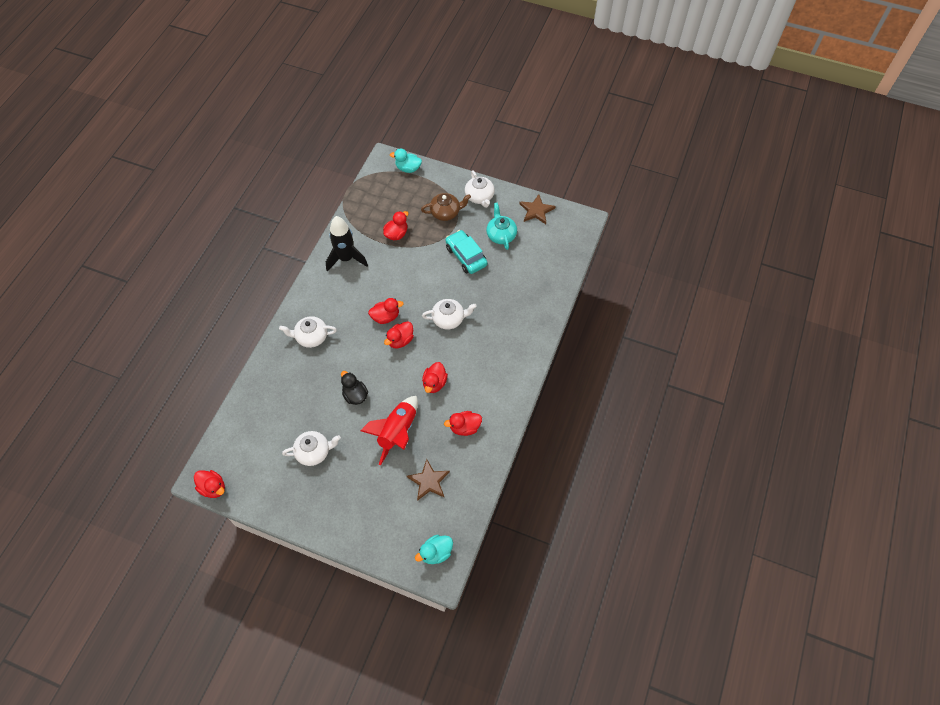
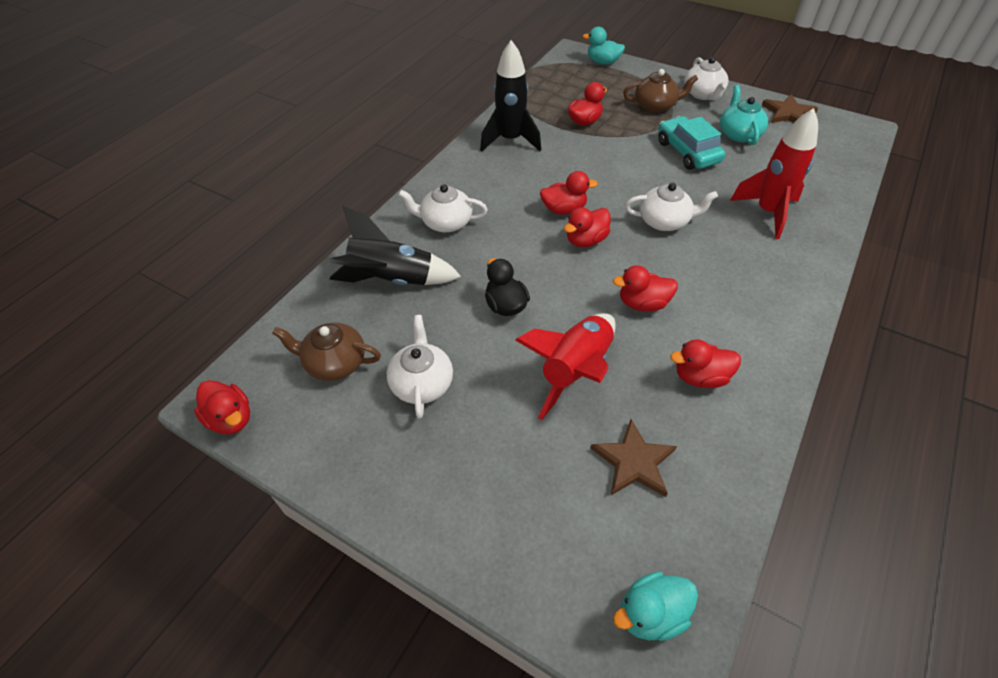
camera: 10 degrees right, 10 degrees down
white teapot [282,431,341,466] -> white teapot turned 90 degrees counterclockwise [387,315,453,419]
red duck [422,362,448,393] -> red duck turned 60 degrees clockwise [613,265,678,311]
none -> brown teapot [272,323,381,381]
none -> black rocket [329,206,461,285]
none -> red rocket [730,108,818,239]

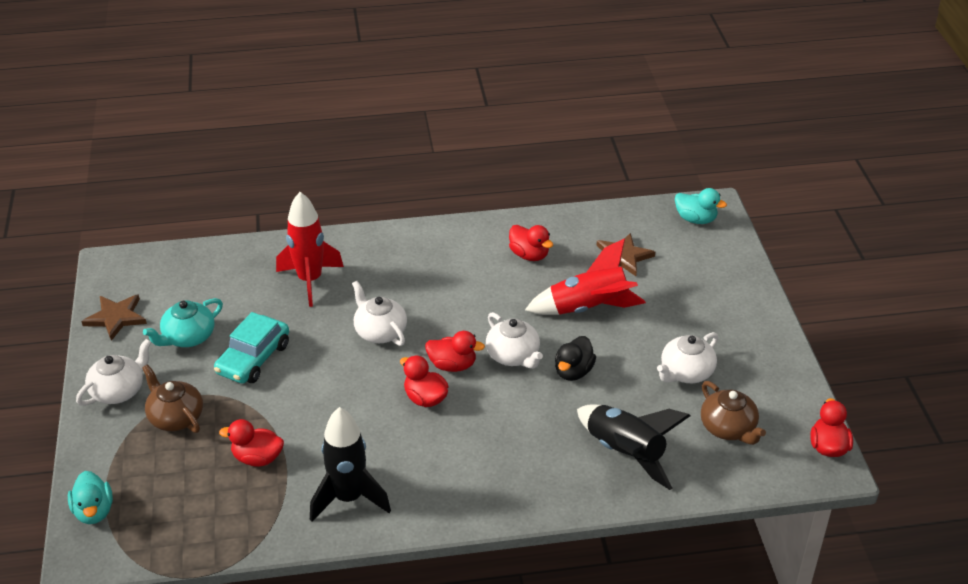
camera: 130 degrees left, 10 degrees down
white teapot [398,184,488,232] -> white teapot moved to [486,312,543,369]
red duck [613,265,678,311] -> none

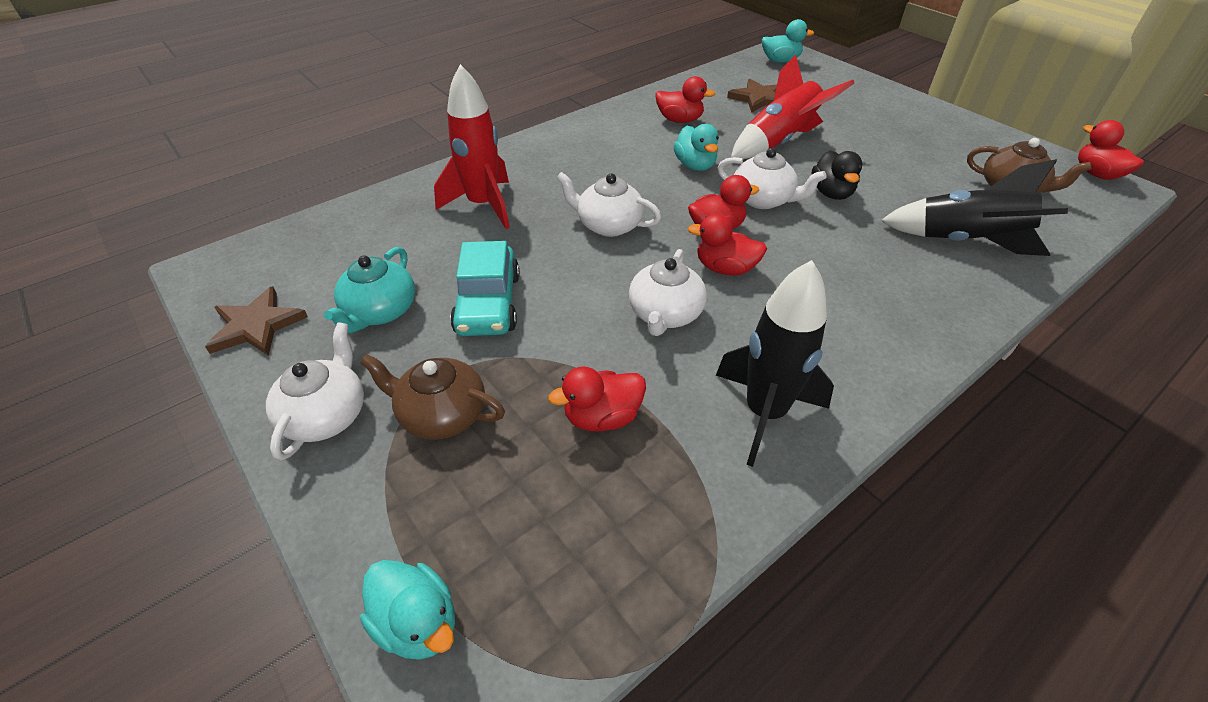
camera: 30 degrees left, 5 degrees up
white teapot [657,332,718,383] -> white teapot moved to [629,249,707,336]
none -> turquoise duck [674,124,719,171]

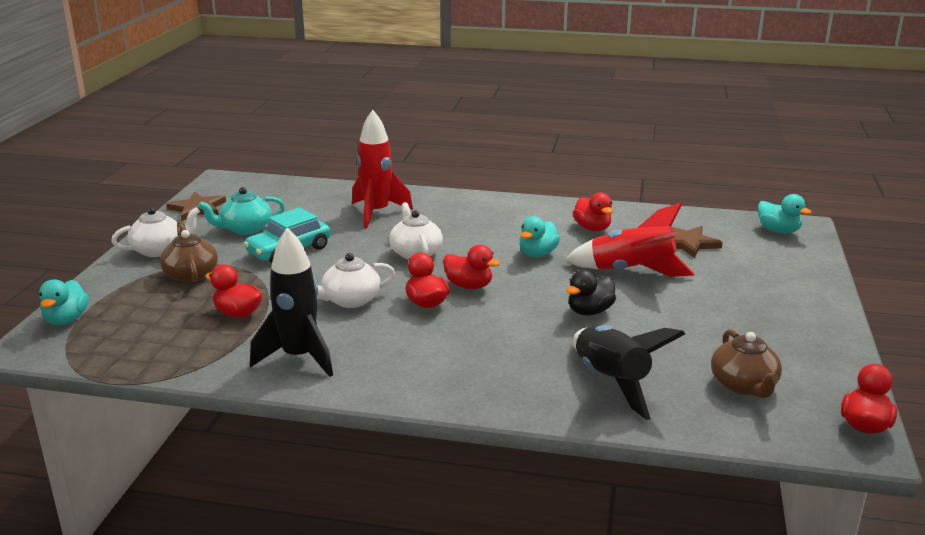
camera: 50 degrees right, 20 degrees down
white teapot [717,148,826,209] -> none

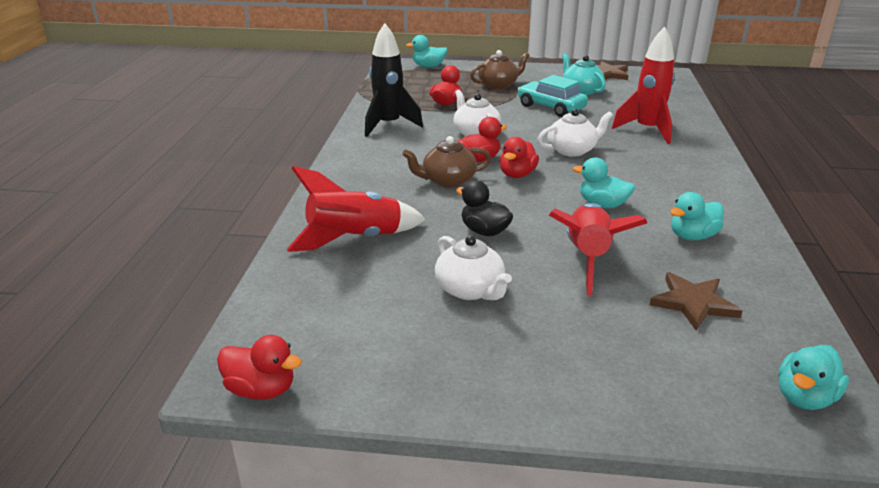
camera: 85 degrees right, 5 degrees up
white teapot [111,207,200,257] -> white teapot moved to [435,235,512,300]
red duck [573,192,613,232] -> turquoise duck [670,192,724,240]
black rocket [573,325,685,420] -> red rocket [287,166,426,252]
brown teapot [711,329,782,398] -> brown teapot moved to [402,136,491,188]

